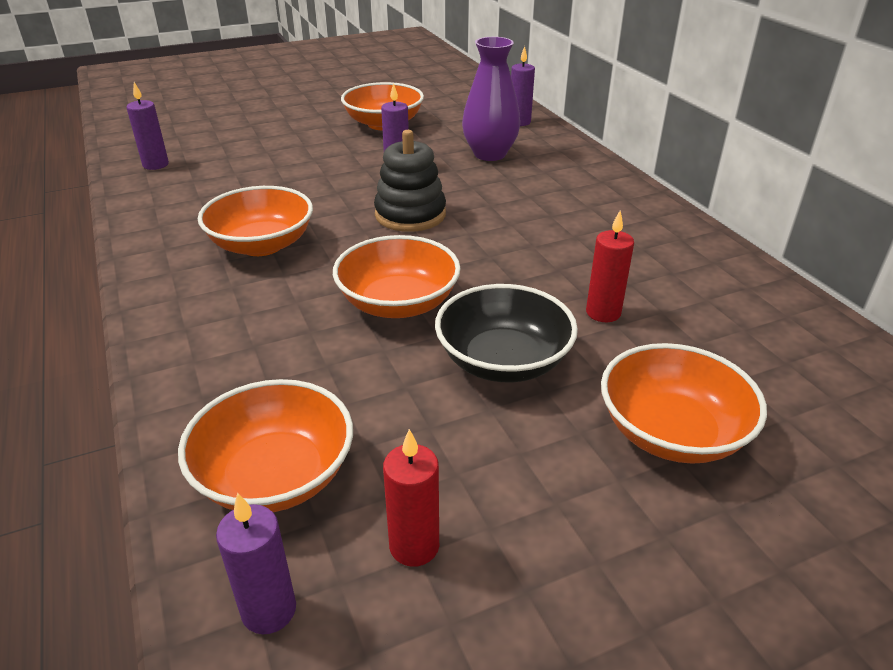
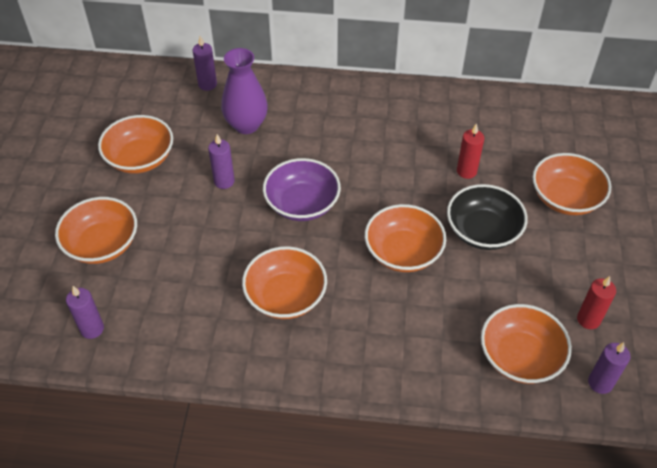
camera: 60 degrees left, 15 degrees up
black stacking toy [374,130,446,232] -> purple bowl [263,158,341,221]
none -> orange bowl [55,197,137,264]

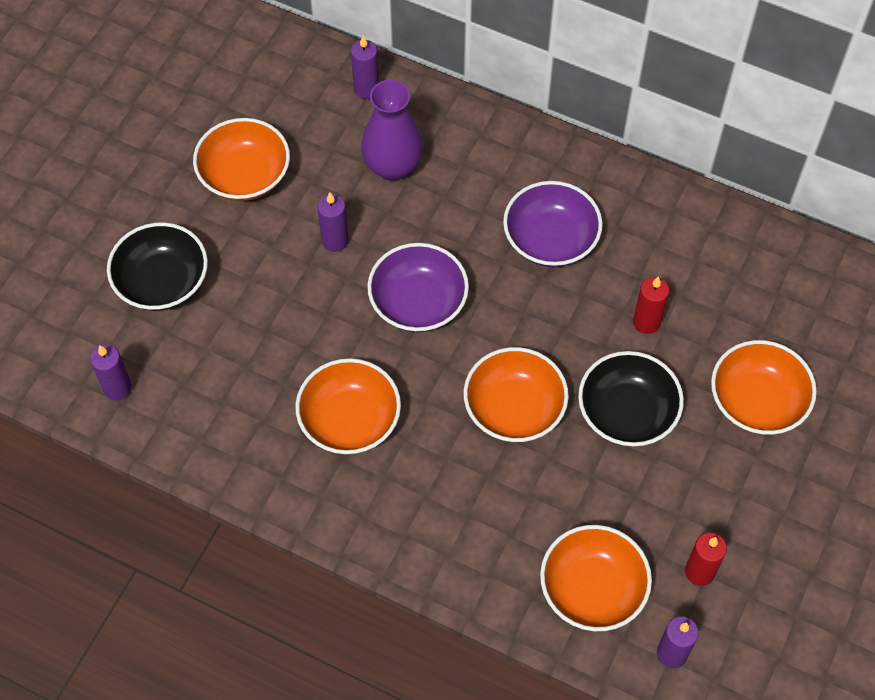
camera: 20 degrees right, 10 degrees up
orange bowl [55,197,137,264] -> black bowl [107,222,208,311]
none -> purple bowl [503,181,603,267]

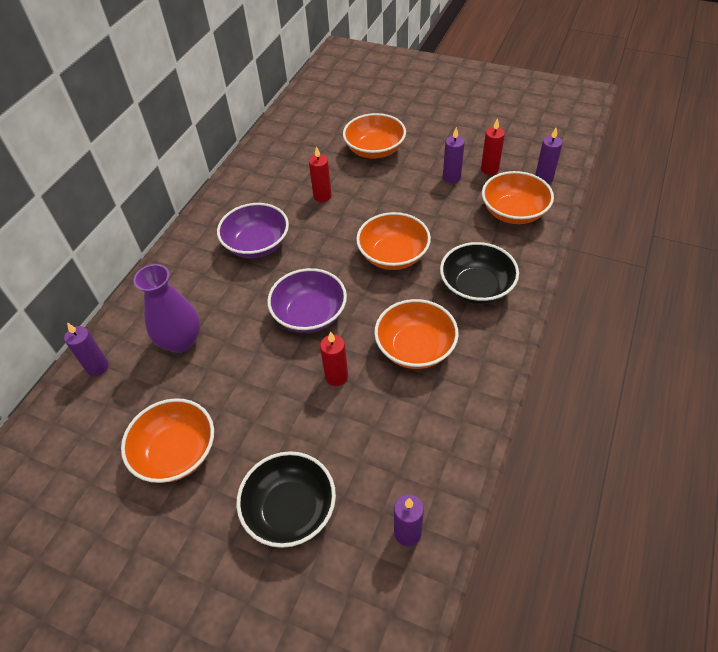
camera: 90 degrees left, 10 degrees down
purple candle [317,192,349,252] -> purple candle moved to [443,127,465,184]
black bowl [578,351,684,447] -> black bowl moved to [440,242,519,304]
none -> red candle [320,331,348,386]

